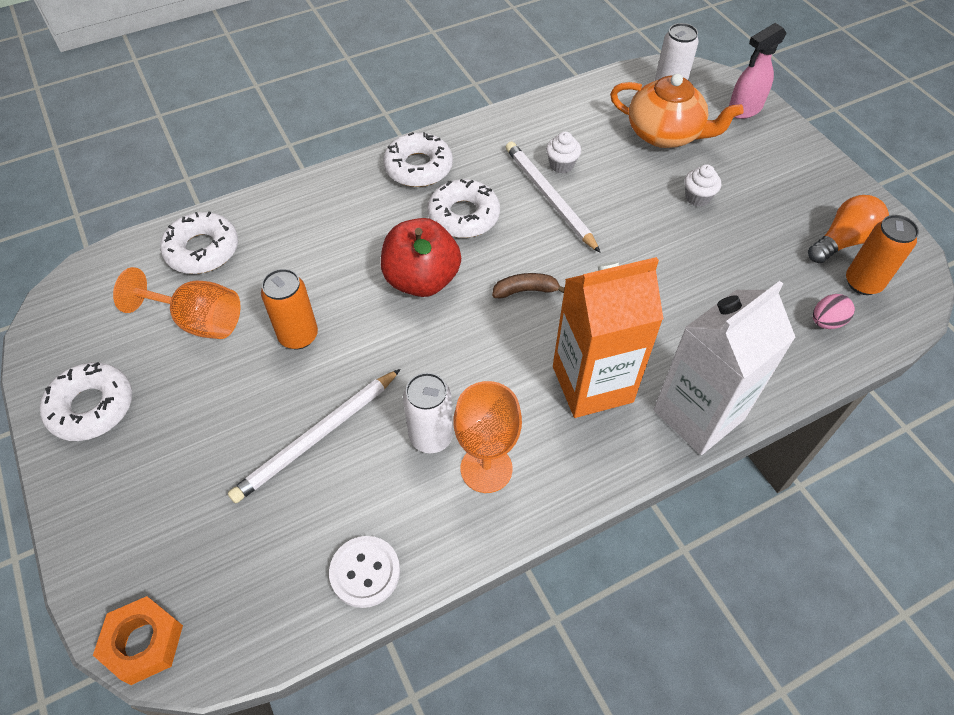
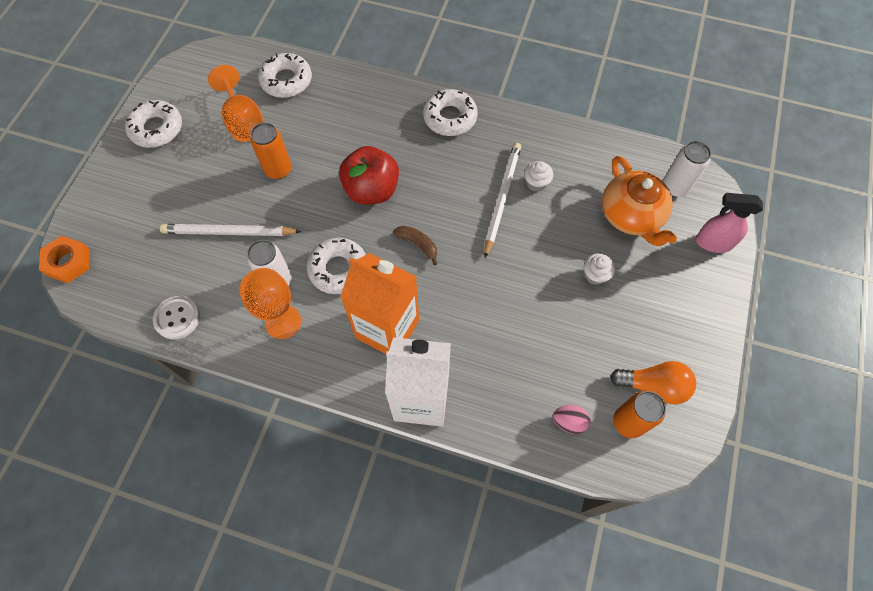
camera: 45 degrees right, 10 degrees up
white donut [427,179,500,238] -> white donut moved to [307,238,366,294]

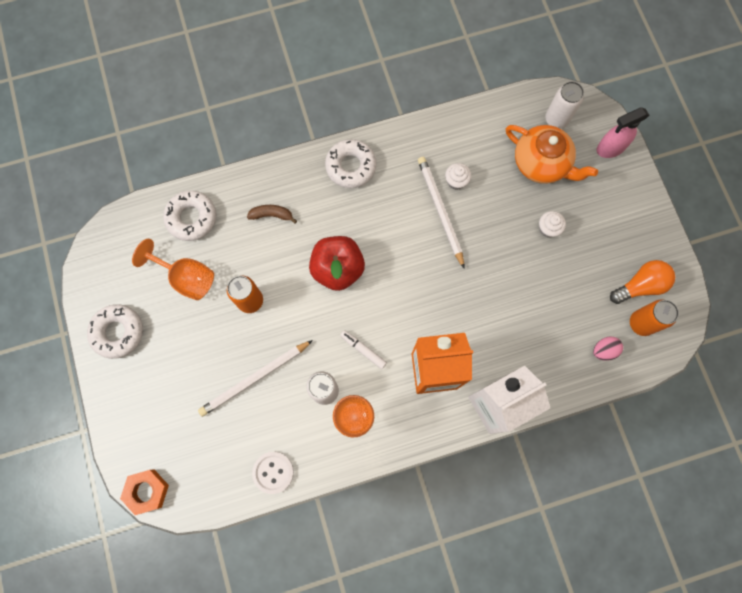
camera: 35 degrees left, 10 degrees up
white donut [307,238,366,294] -> white marker [340,330,387,369]
brown banana [393,226,437,265] -> brown banana moved to [247,205,297,224]

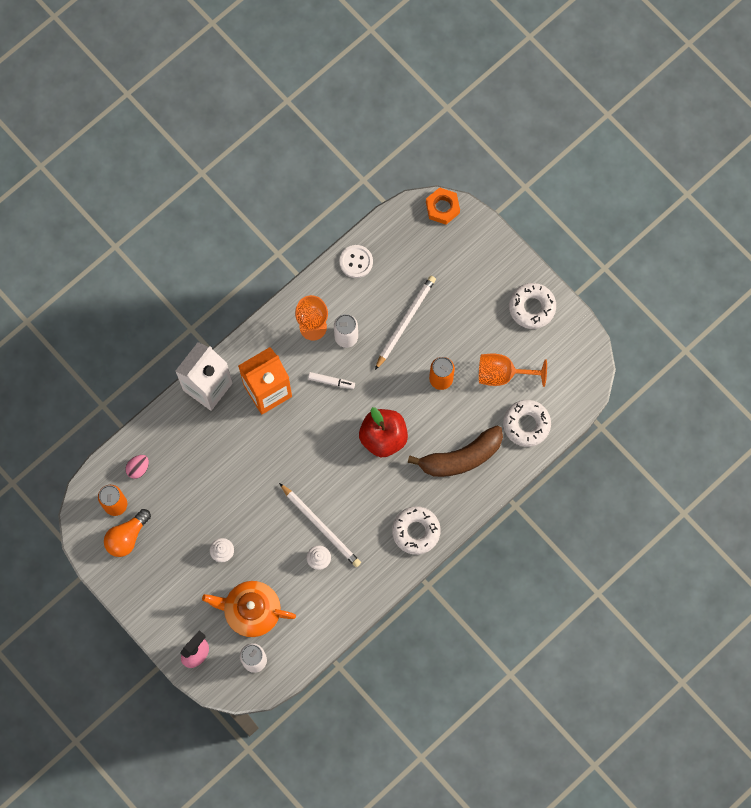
camera: 155 degrees right, 0 degrees up
brown banana [247,205,297,224] -> brown banana [408,426,503,477], size x2.16

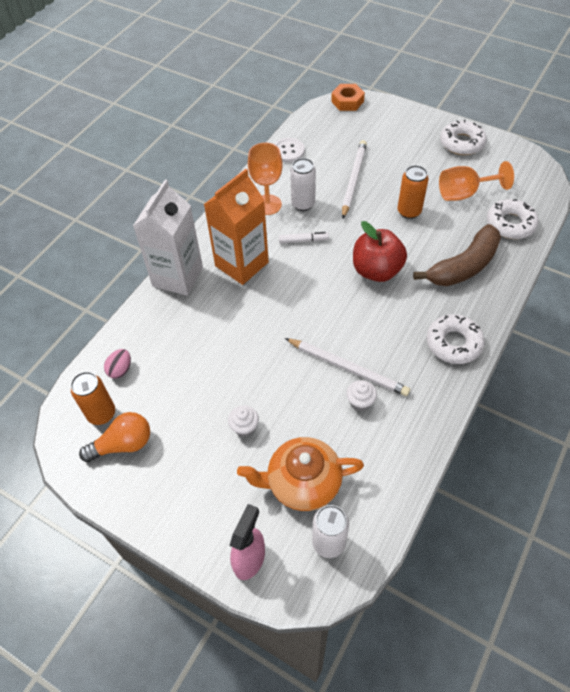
camera: 15 degrees left, 20 degrees down
orange light bulb [104,509,151,557] -> orange light bulb turned 135 degrees counterclockwise [79,412,150,462]

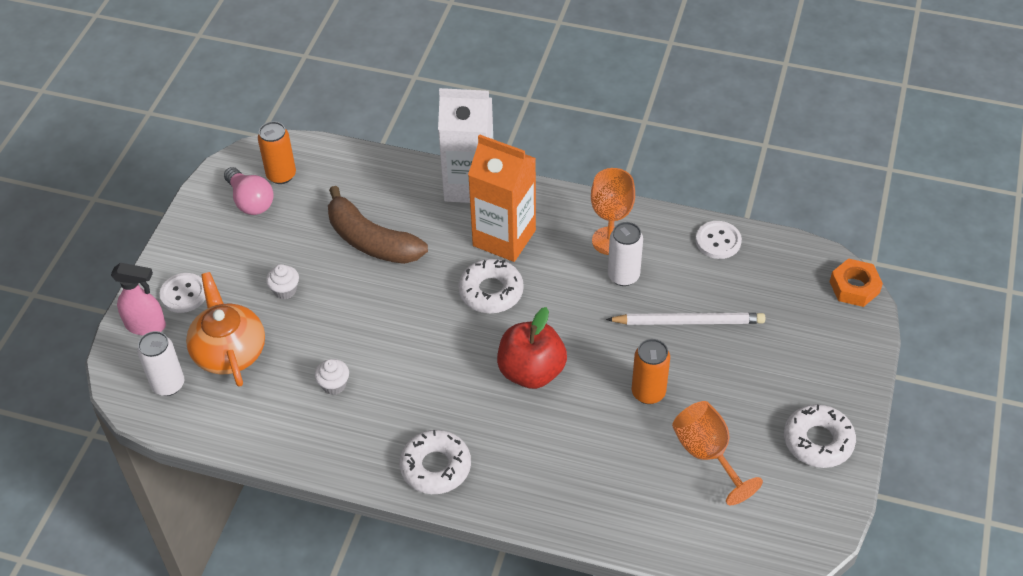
camera: 75 degrees right, 5 degrees down
orange light bulb [79,412,150,462] -> pink light bulb [224,167,274,215]
pink egg [104,349,131,379] -> none
white marker [279,232,329,244] -> none
white pencil [285,338,410,396] -> none
brown banana [413,224,501,286] -> brown banana moved to [328,186,428,264]
white donut [487,199,539,239] -> white donut moved to [458,259,524,313]
none -> white button [160,273,206,313]

